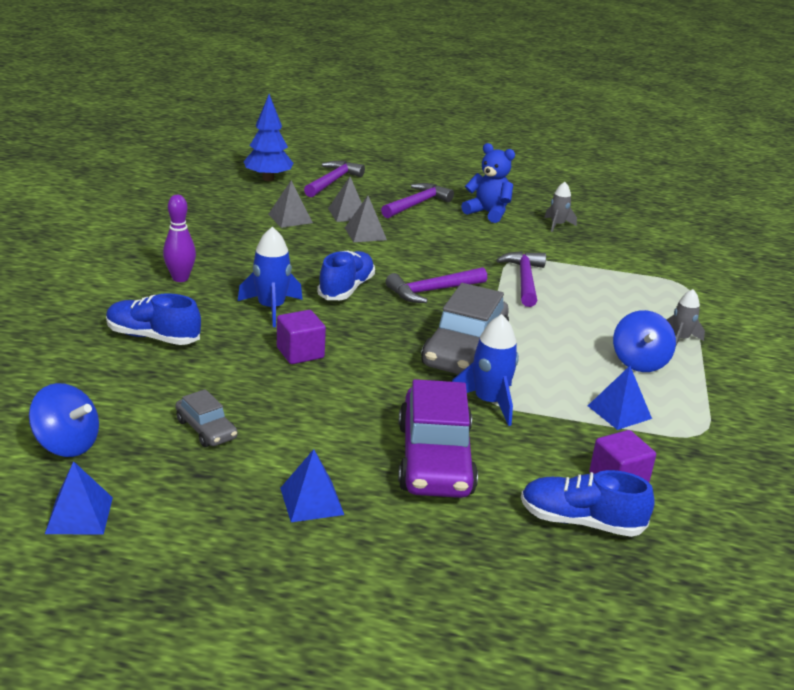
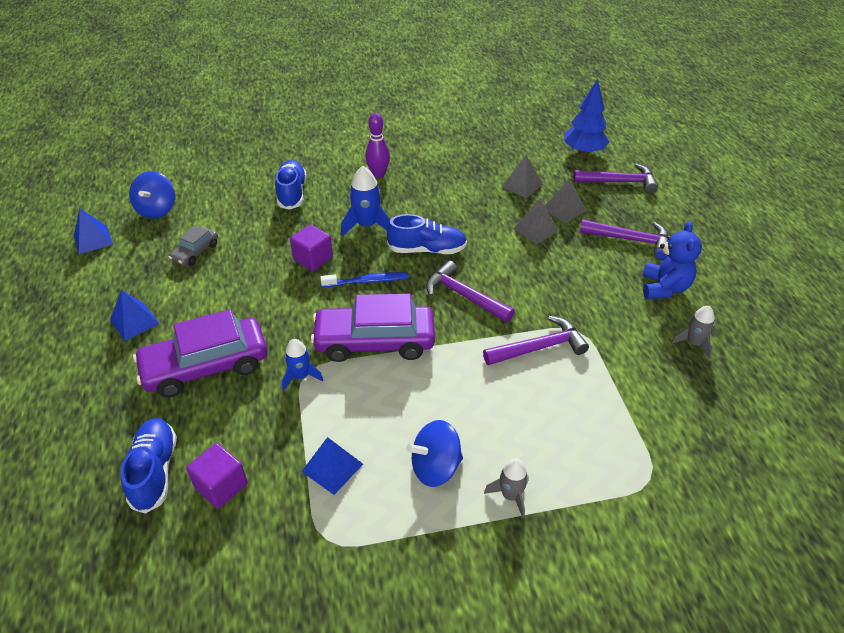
camera: 70 degrees right, 15 degrees up
grey car [421,283,509,374] -> purple car [311,294,435,362]
blue rocket [452,314,519,426] -> blue rocket [282,339,323,391], size x0.64
none -> blue toothbrush [320,272,409,287]

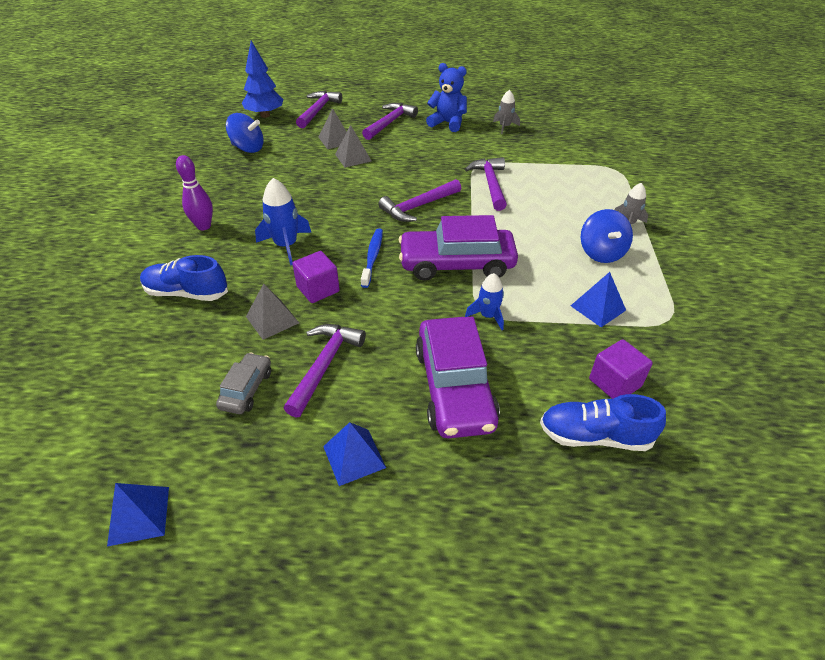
camera: 75 degrees left, 0 degrees up
blue spinning top [129,171,175,219] -> blue spinning top moved to [226,113,264,153]
grey car [169,225,218,266] -> grey car turned 120 degrees counterclockwise [216,352,271,414]
purple car [311,294,435,362] -> purple car turned 75 degrees clockwise [399,215,518,280]
blue shoe [387,214,467,254] -> none
grey pyramid [502,155,543,198] -> grey pyramid moved to [246,284,299,340]
none -> purple hammer [284,324,366,417]

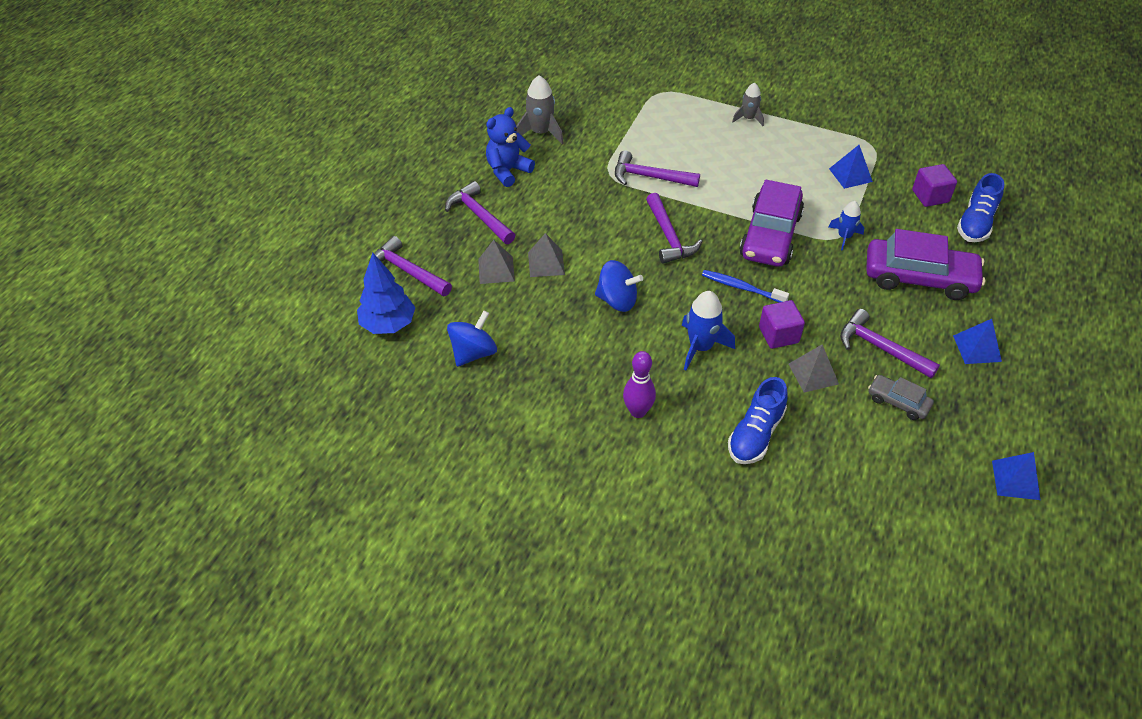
camera: 70 degrees left, 5 degrees up
grey rocket [493,90,520,134] -> grey rocket [516,75,564,144], size x1.56
blue spinning top [581,209,633,263] -> blue spinning top moved to [595,260,643,312]

